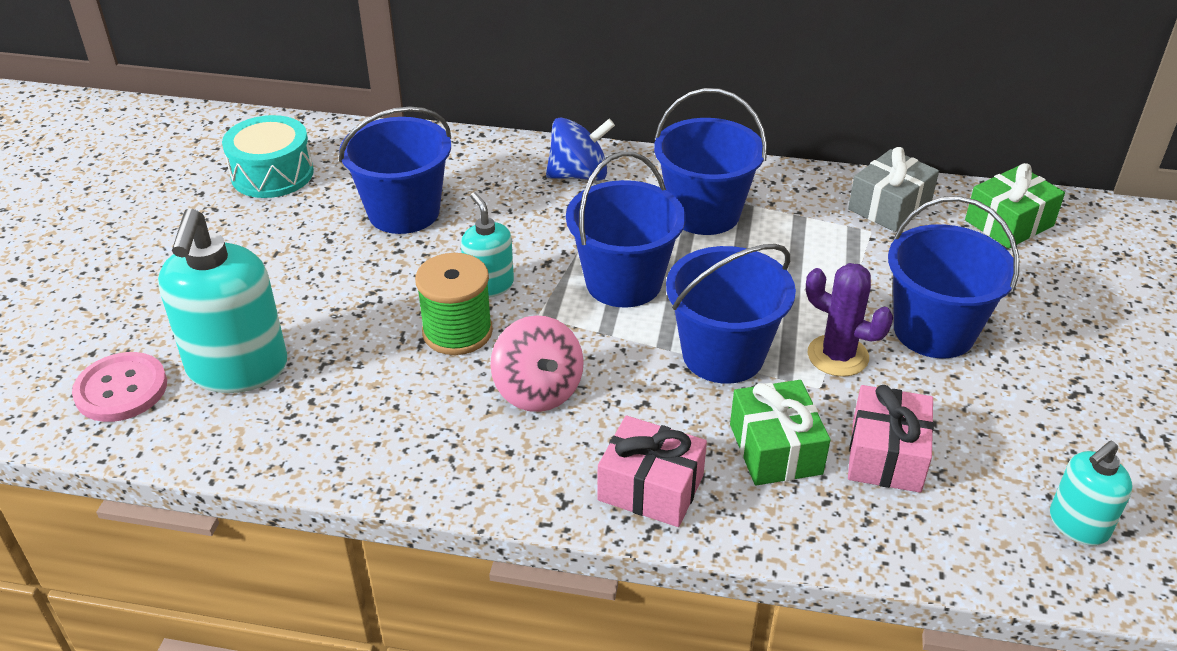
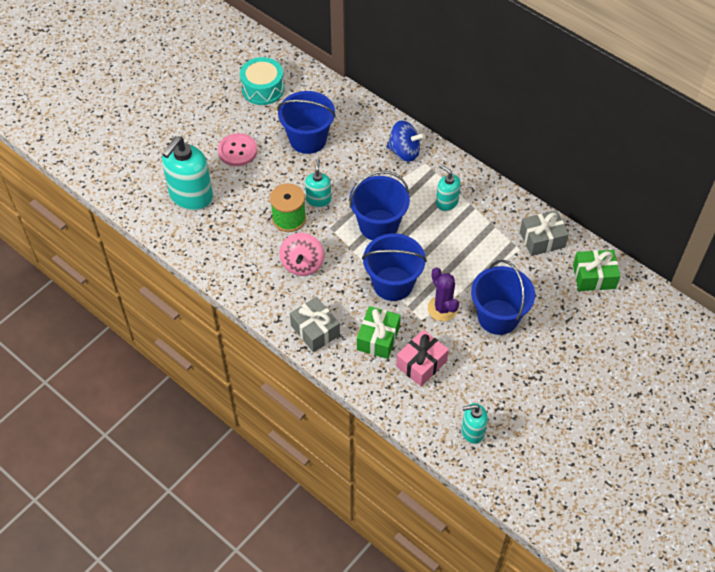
camera: 30 degrees right, 15 degrees up
pink button [72,352,167,422] -> pink button moved to [218,133,257,166]
pink gift [597,415,707,527] -> grey gift [290,297,340,352]
blue bucket [654,88,767,235] -> turquoise soap dispenser [436,164,461,211]

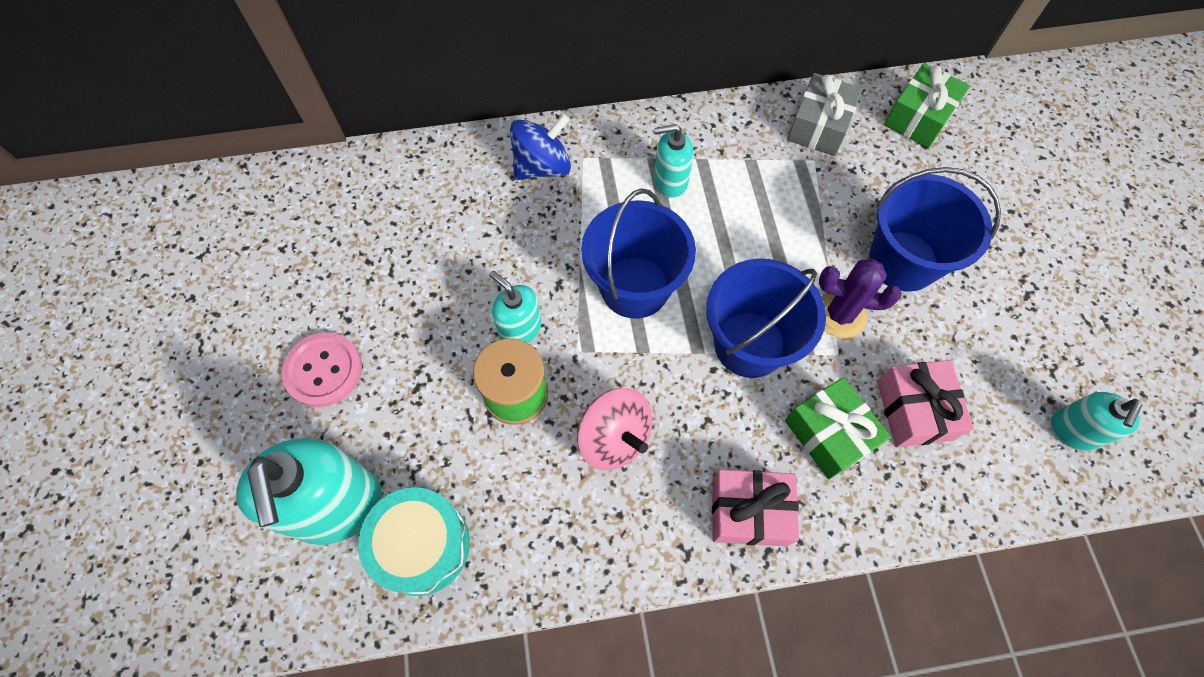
camera: 50 degrees left, 10 degrees up
turquoise drum [240,57,284,105] -> turquoise drum moved to [358,487,470,596]
blue bucket [277,91,336,154] -> none
grey gift [290,297,340,352] -> pink gift [712,469,799,546]

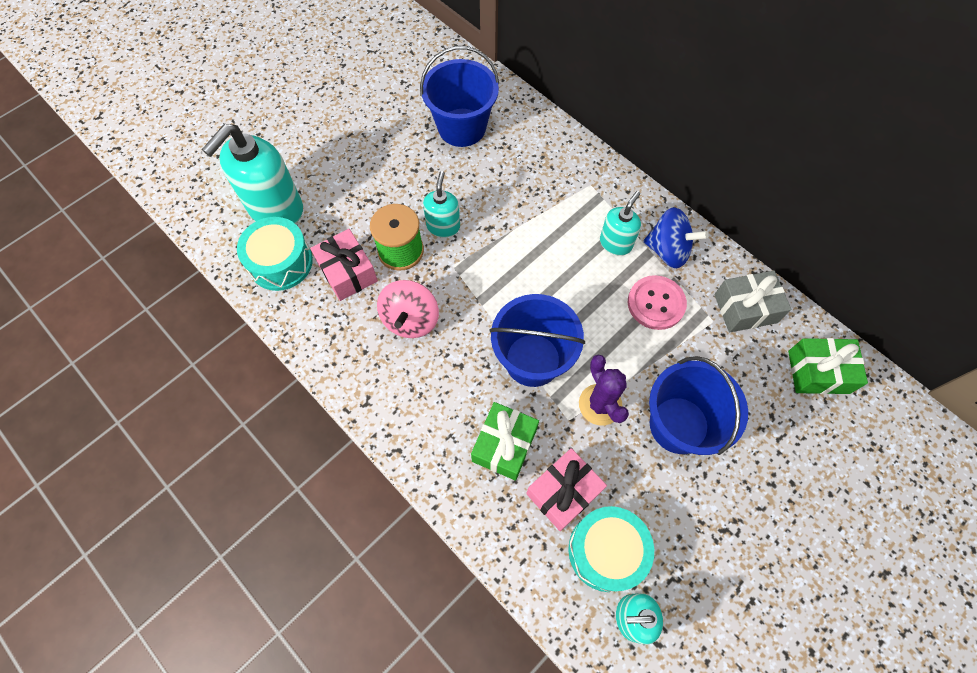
camera: 55 degrees right, 0 degrees up
pink button [282,332,362,407] -> pink button moved to [628,275,687,330]
blue spinning top [510,114,571,180] -> blue spinning top moved to [643,207,709,268]
blue bucket [581,188,696,319] -> blue bucket moved to [420,46,499,147]
turquoise soap dispenser [654,124,694,198] -> turquoise soap dispenser turned 75 degrees clockwise [600,191,641,256]
pink gift [712,469,799,546] -> pink gift moved to [310,229,378,301]
none -> turquoise drum [568,506,654,592]

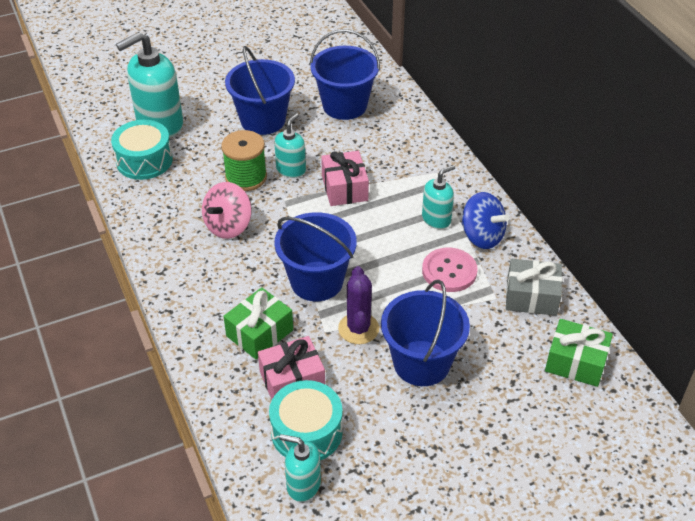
camera: 20 degrees right, 20 degrees down
pink gift [310,229,378,301] -> pink gift moved to [321,151,369,206]
none -> blue bucket [225,46,295,135]

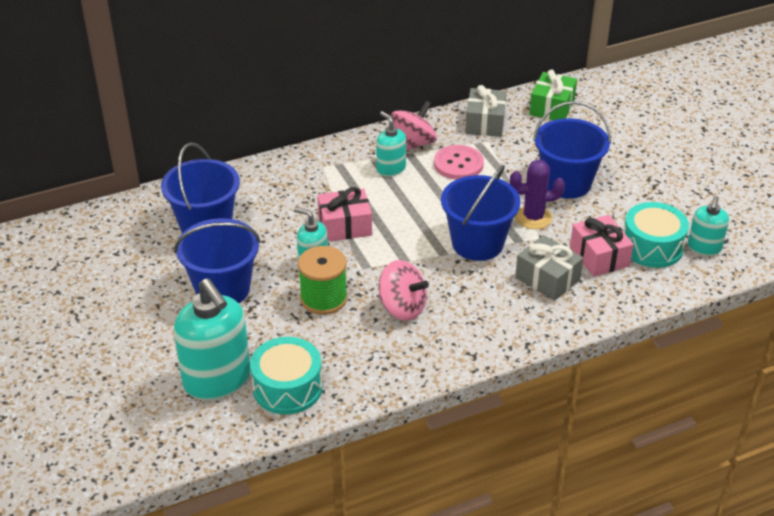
camera: 90 degrees left, 5 degrees down
green gift [223,287,293,359] -> grey gift [515,235,583,301]
blue spinning top [461,192,510,249] -> pink spinning top [391,101,437,151]

